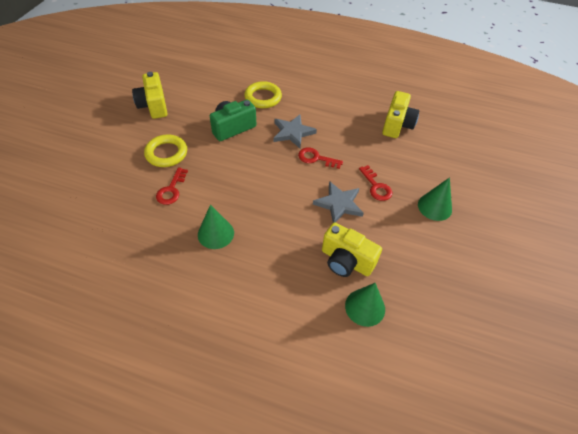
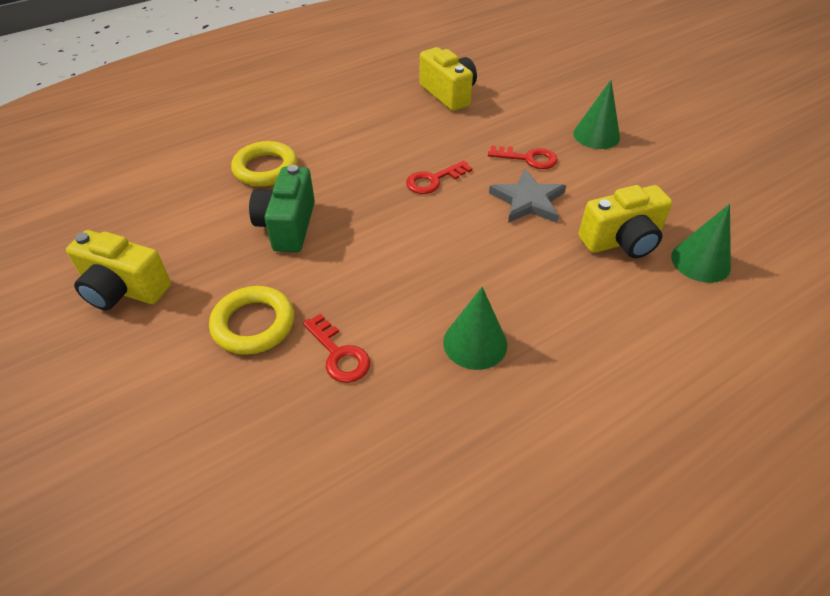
camera: 50 degrees left, 5 degrees down
grey star [274,114,317,148] -> none

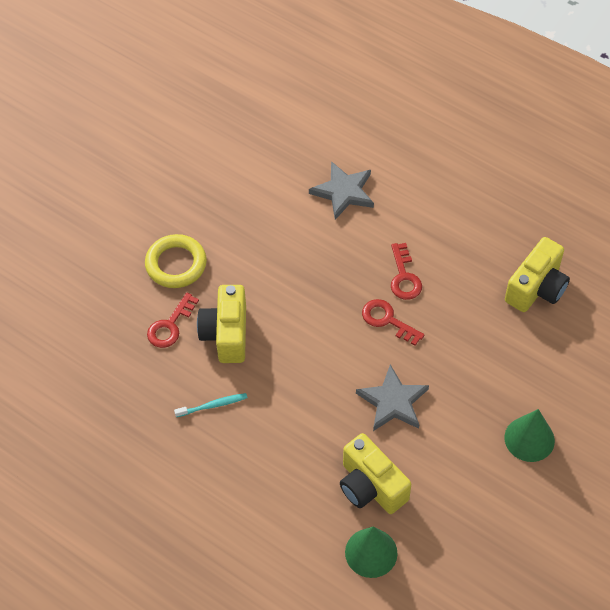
camera: 70 degrees right, 10 degrees up
yellow camera [66,230,171,310] -> yellow camera moved to [197,285,246,363]
yellow ring [231,141,298,187] -> grey star [309,161,374,220]
green camera [249,165,315,252] -> none
green cone [443,287,507,370] -> turquoise toothbrush [174,393,247,417]
red key [488,146,558,169] -> red key moved to [391,243,422,300]

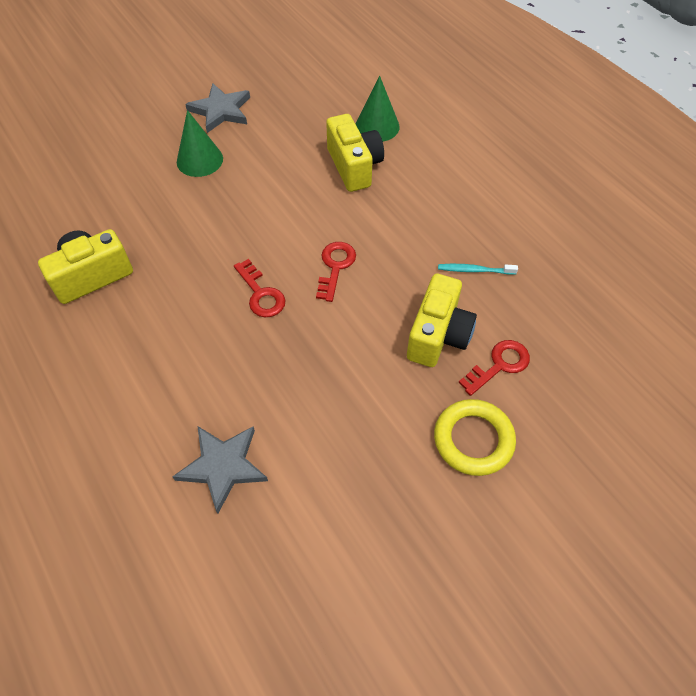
camera: 160 degrees left, 0 degrees up
grey star [356,364,429,431] -> grey star moved to [185,83,250,133]
red key [391,243,422,300] -> red key moved to [316,242,356,302]

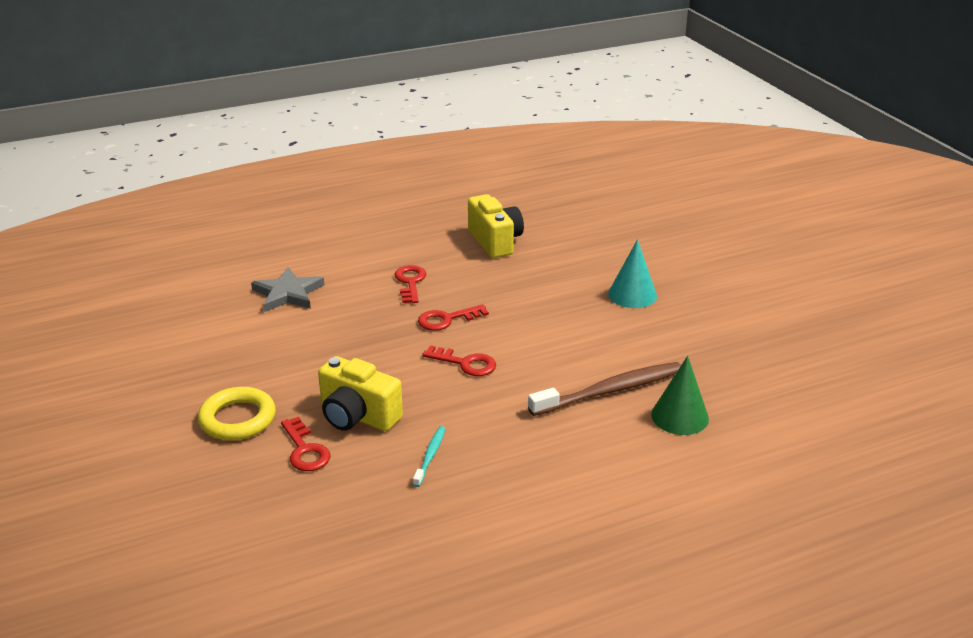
camera: 100 degrees right, 25 degrees down
green cone [177,110,223,177] -> turquoise cone [608,239,657,308]
grey star [185,83,250,133] -> none
yellow camera [326,114,384,192] -> brown toothbrush [528,362,681,416]
none -> red key [395,265,426,303]

